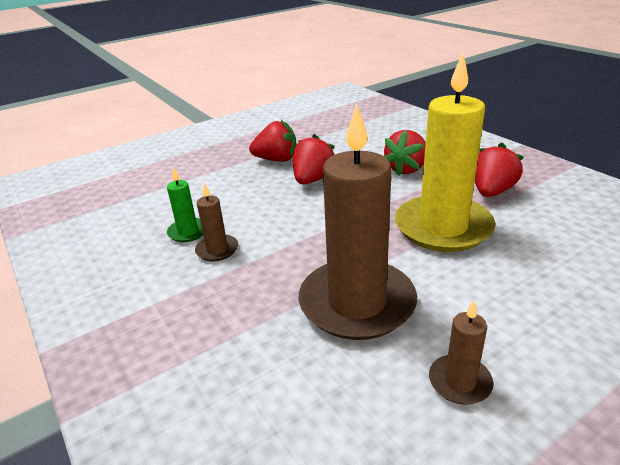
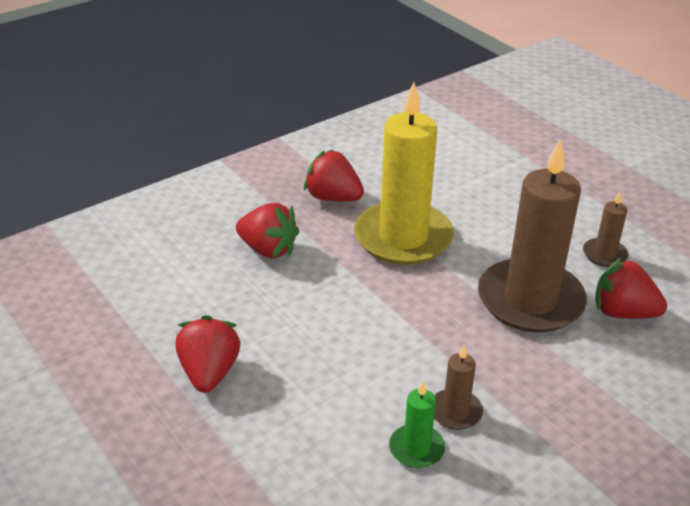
camera: 95 degrees left, 5 degrees up
red strawberry [293,134,335,184] -> red strawberry moved to [595,258,667,319]

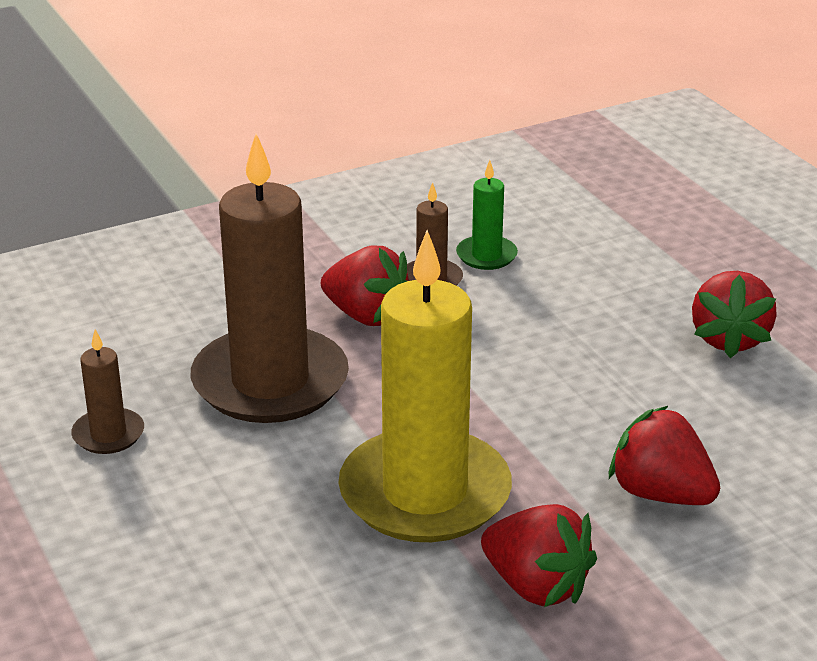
camera: 170 degrees left, 5 degrees down
red strawberry [595,258,667,319] -> red strawberry moved to [321,245,409,326]

